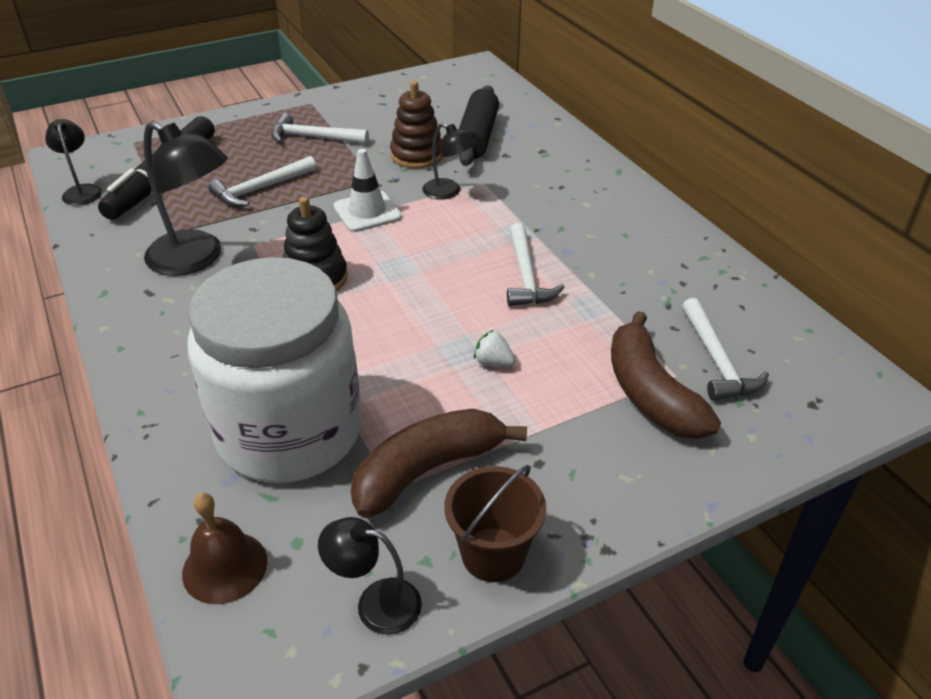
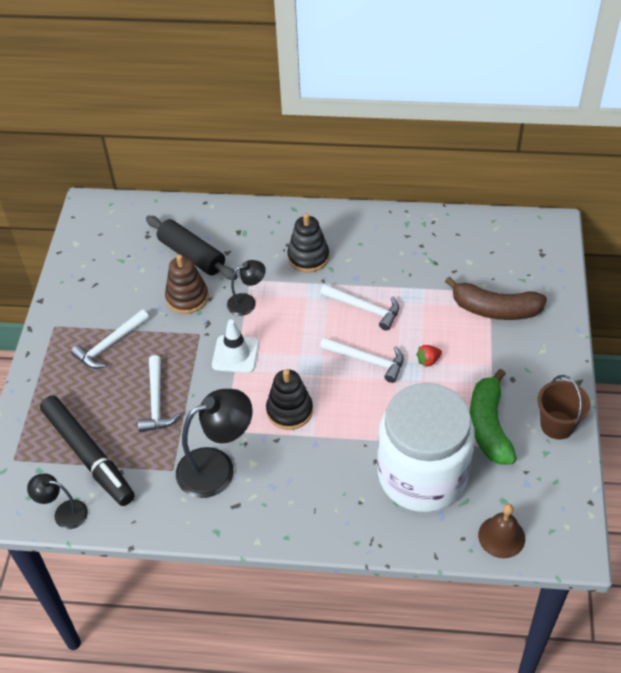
camera: 55 degrees left, 10 degrees up
black lamp [318,517,422,635] -> none
brown banana [351,409,527,518] -> green banana [470,369,517,465]
white strawberry [474,330,515,367] -> red strawberry [416,345,442,367]
white hammer [682,298,769,401] -> white hammer moved to [320,337,404,383]
none -> black stacking toy [287,213,329,273]

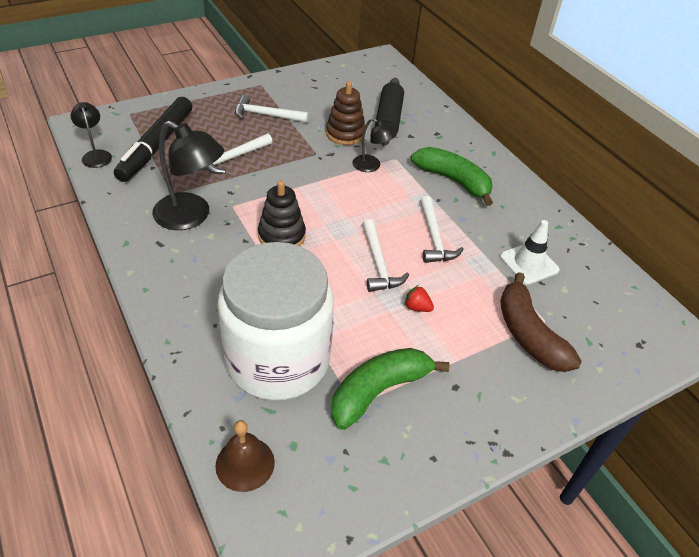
camera: 50 degrees right, 5 degrees down
white traffic cone [212,319,259,373] -> white traffic cone moved to [500,220,560,285]
black stacking toy [287,213,329,273] -> green banana [411,147,493,206]
brown bucket [537,375,590,439] -> none

